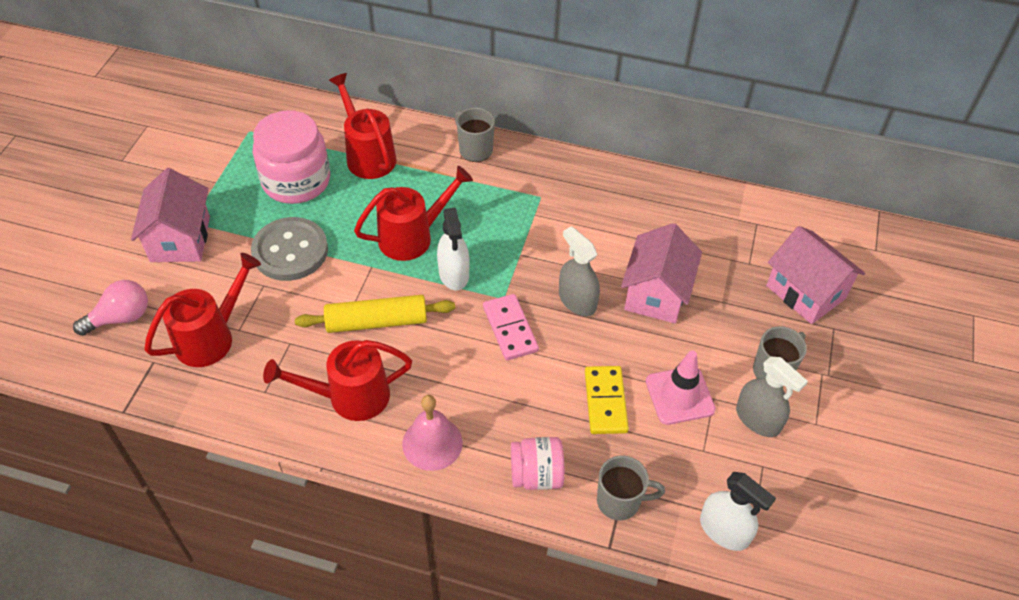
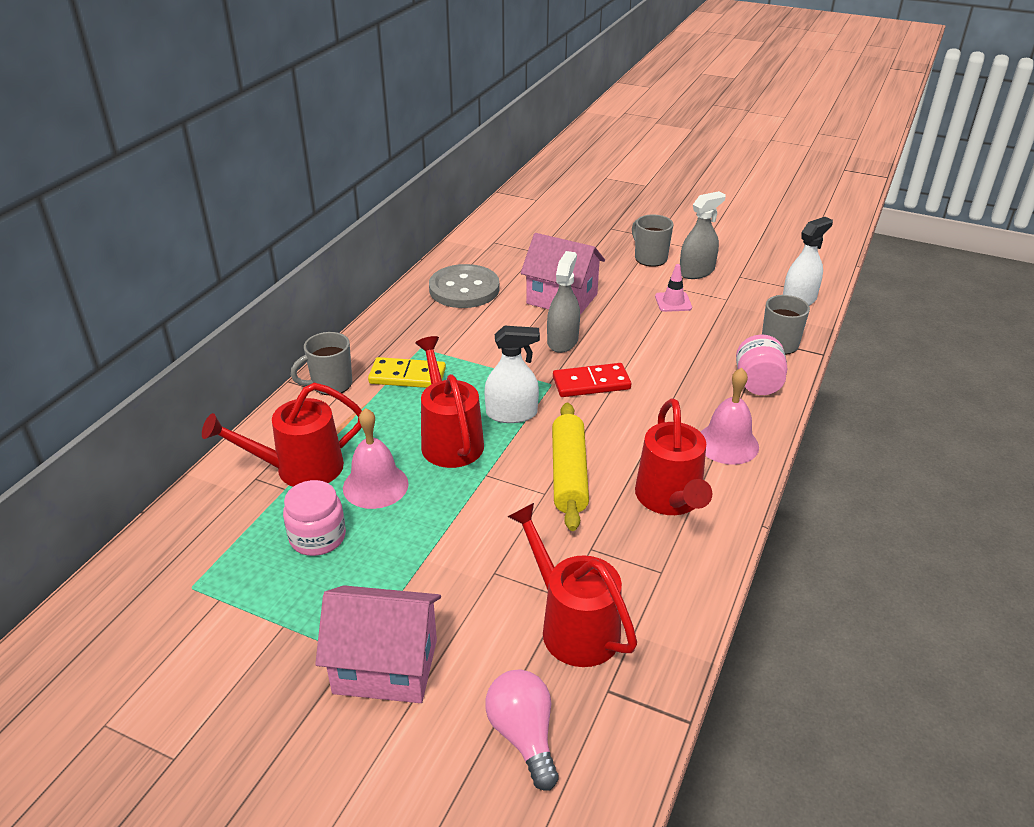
camera: 80 degrees left, 15 degrees down
grey button [251,217,328,281] -> grey button moved to [429,264,499,308]
pink jar [253,110,330,204] -> pink jar [283,480,346,556], size x0.59
pink domino [483,294,539,360] -> red domino [553,363,631,397]
grey spray bottle [559,226,600,316] -> grey spray bottle turned 135 degrees clockwise [547,251,580,353]
yellow domino [585,366,629,434] -> yellow domino moved to [368,357,446,388]
pink traffic cone [646,351,716,425] -> pink traffic cone [655,264,692,312], size x0.64
pink house [766,226,865,324] -> none
none -> pink bell [343,408,409,509]

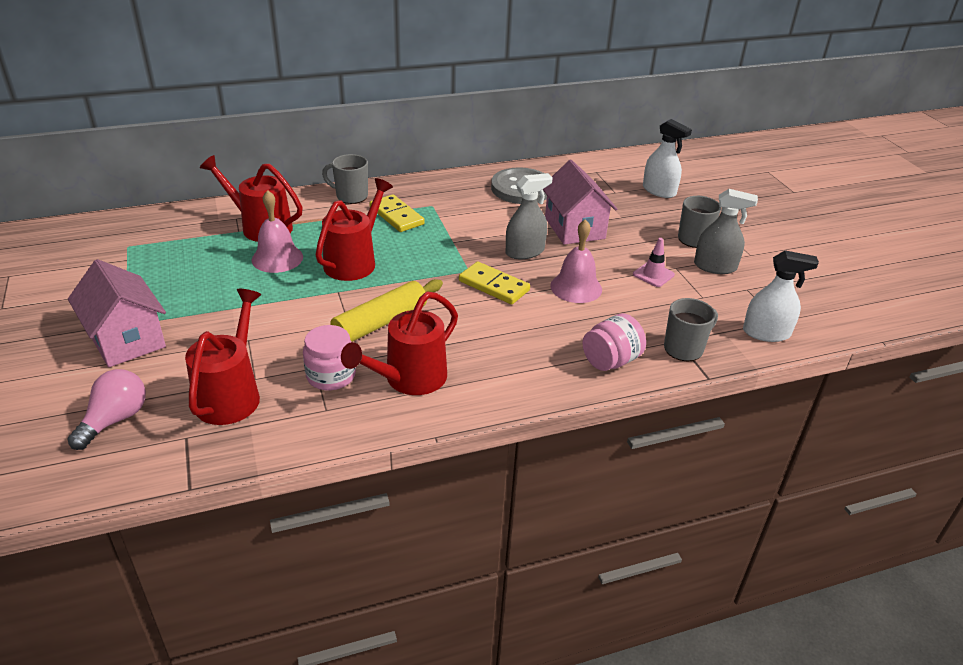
camera: 45 degrees right, 0 degrees up
pink jar [283,480,346,556] -> pink jar moved to [303,325,356,390]
white spray bottle [484,326,540,423] -> white spray bottle moved to [643,119,692,198]
red domino [553,363,631,397] -> yellow domino [459,262,530,304]
pink bell [701,368,759,465] -> pink bell moved to [550,219,602,303]

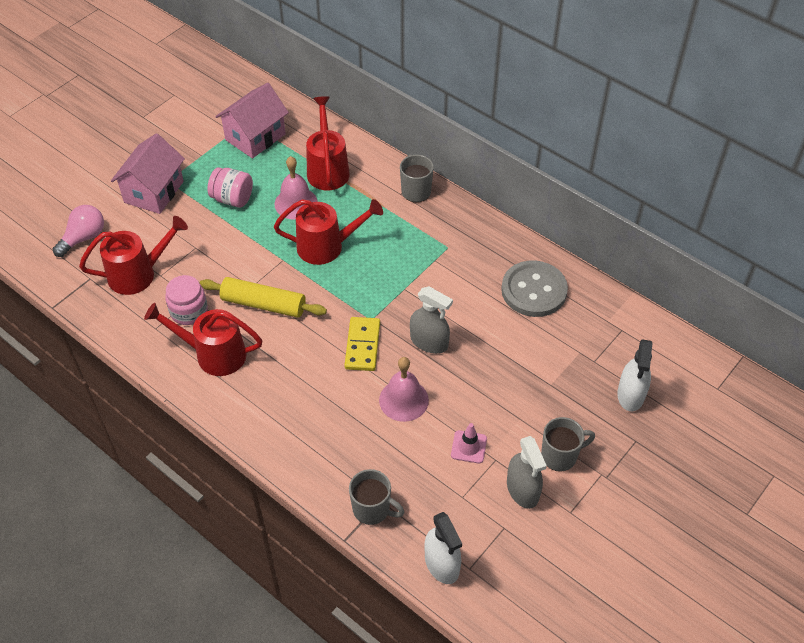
camera: 60 degrees right, 15 degrees up
pink light bulb [68,369,146,450] -> pink light bulb turned 45 degrees counterclockwise [53,205,104,257]
yellow domino [369,194,425,232] -> none
pink house [543,160,617,245] -> pink house moved to [215,83,289,158]
pink jar [583,313,646,371] -> pink jar moved to [207,167,253,208]

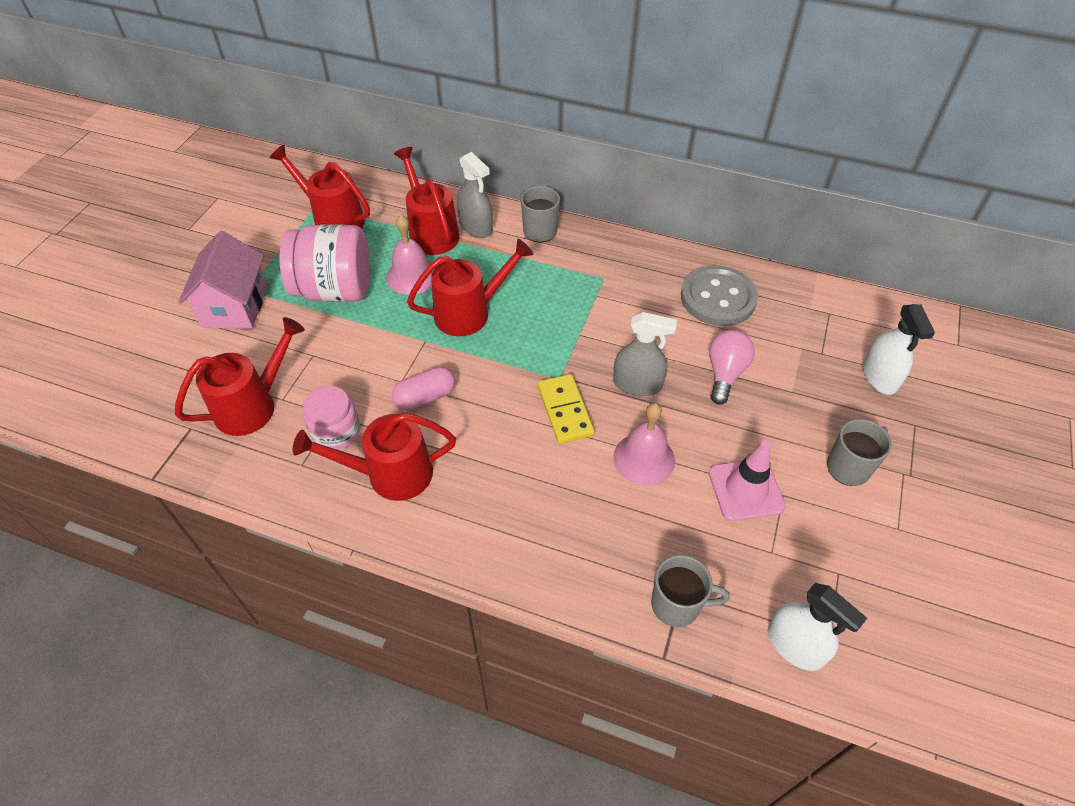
camera: 20 degrees left, 0 degrees up
pink light bulb [53,205,104,257] -> pink light bulb moved to [709,330,755,405]
yellow rolling pin [200,277,327,318] -> pink capsule [392,367,455,410]
pink jar [207,167,253,208] -> pink jar [279,224,370,302], size x1.70
pink house [215,83,289,158] -> red watering can [269,145,370,229]
pink traffic cone [451,423,487,463] -> pink traffic cone [709,441,786,521], size x1.56
grey spray bottle [507,436,547,509] -> grey spray bottle moved to [457,152,493,238]

